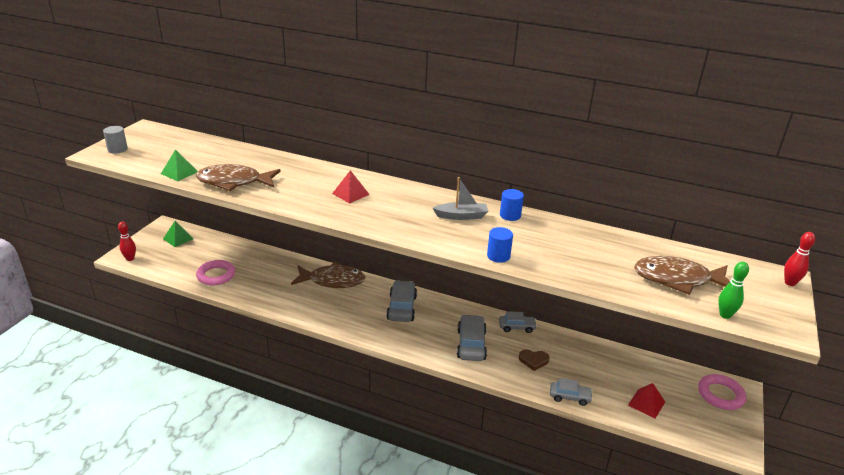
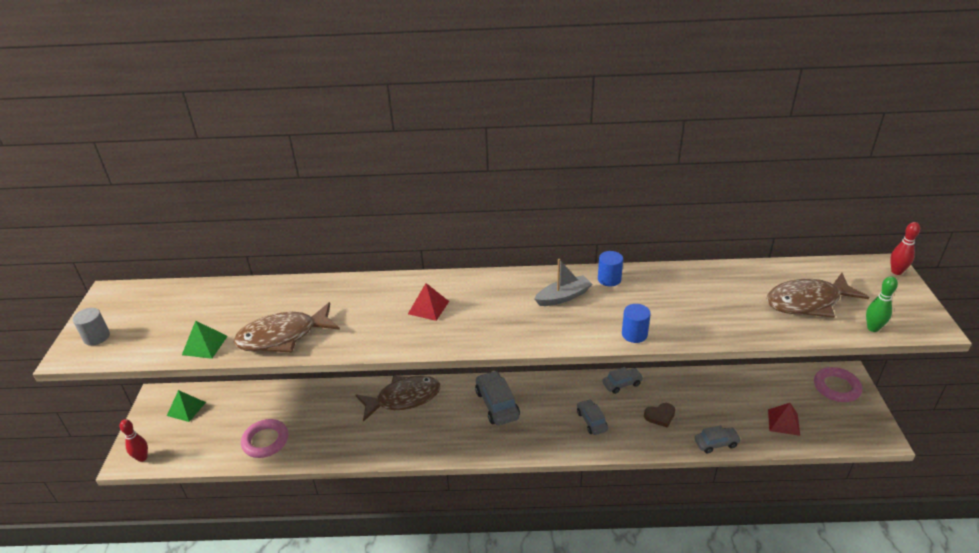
camera: 20 degrees left, 5 degrees up
grey car [457,314,487,361] -> grey car [577,399,608,435], size x0.63

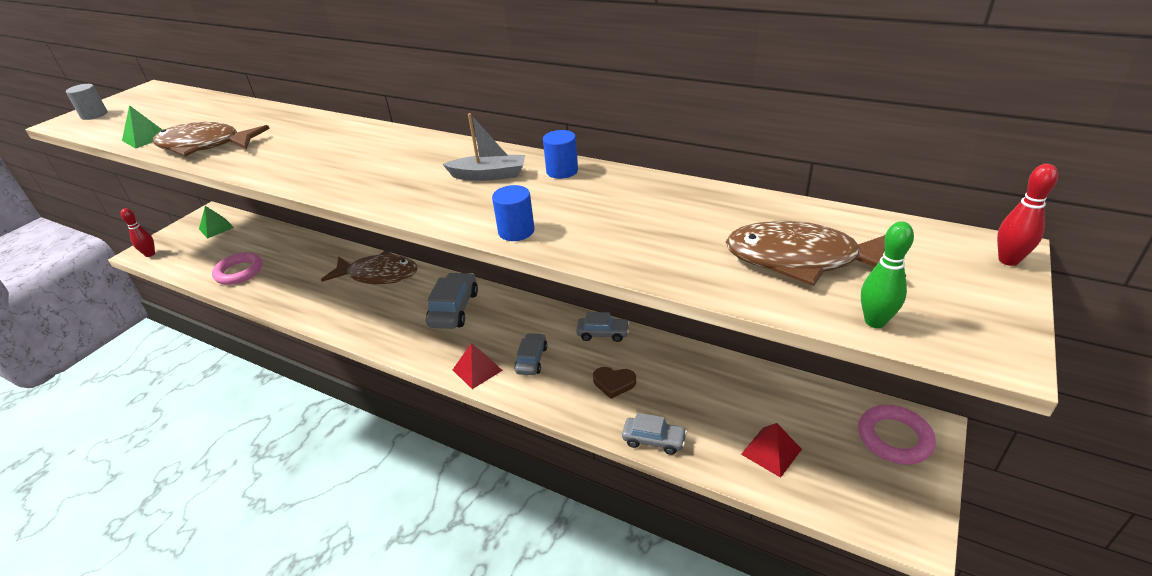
camera: 30 degrees right, 0 degrees up
red pyramid [408,283,449,321] -> red pyramid moved to [453,343,503,389]

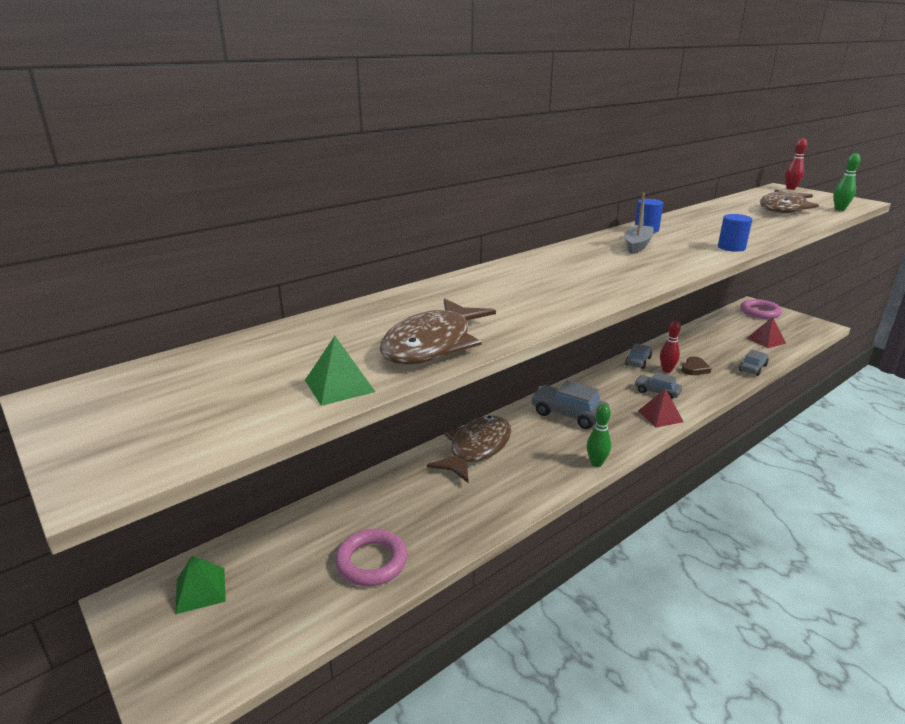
camera: 70 degrees left, 10 degrees down
grey cylinder [66,84,107,120] -> none
red bowling pin [121,208,155,257] -> red bowling pin moved to [660,321,681,373]
none -> green bowling pin [587,404,611,467]

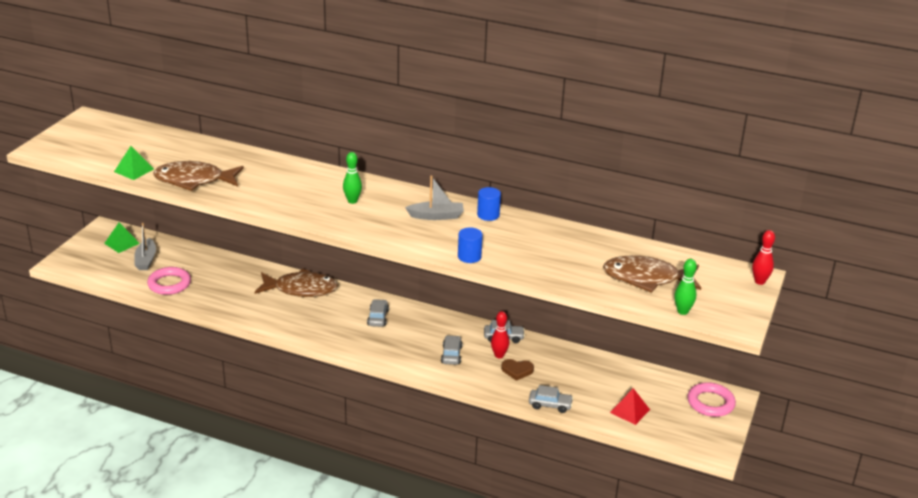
camera: 60 degrees right, 5 degrees up
grey car [531,380,610,429] -> grey car [367,299,389,327], size x0.63
green bowling pin [587,404,611,467] -> green bowling pin moved to [343,152,362,204]
red pyramid [638,389,684,427] -> none
none -> grey boat [134,223,156,270]

